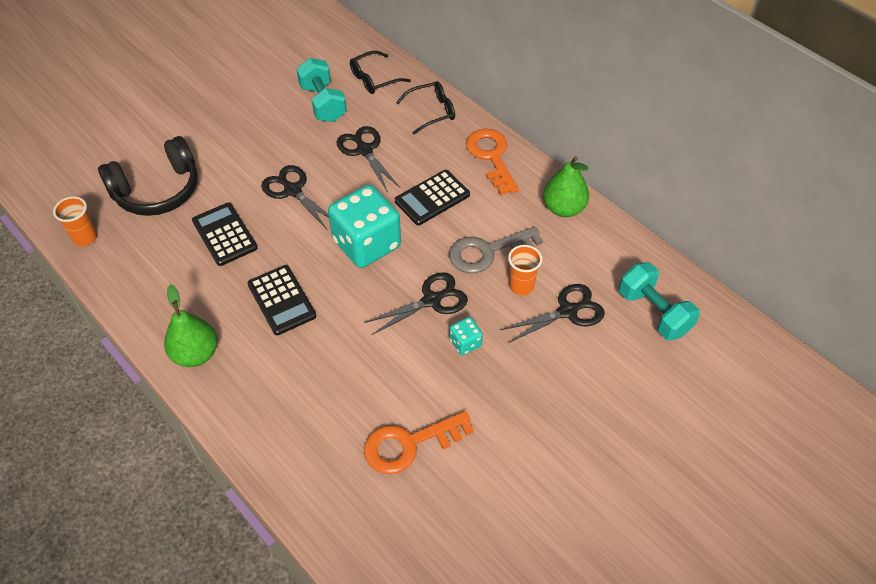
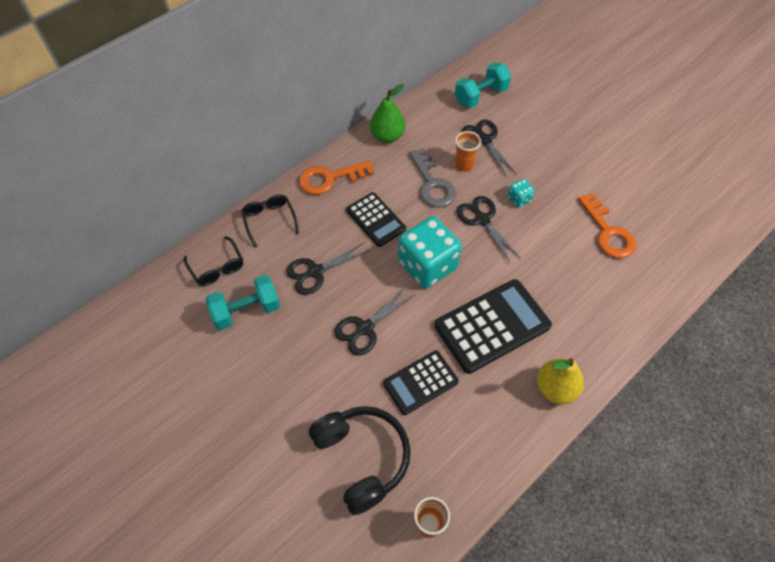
camera: 90 degrees left, 5 degrees up
green pear [164,284,217,367] -> yellow pear [537,358,584,404]
black calculator [247,265,316,335] -> black calculator [434,279,552,374], size x1.62

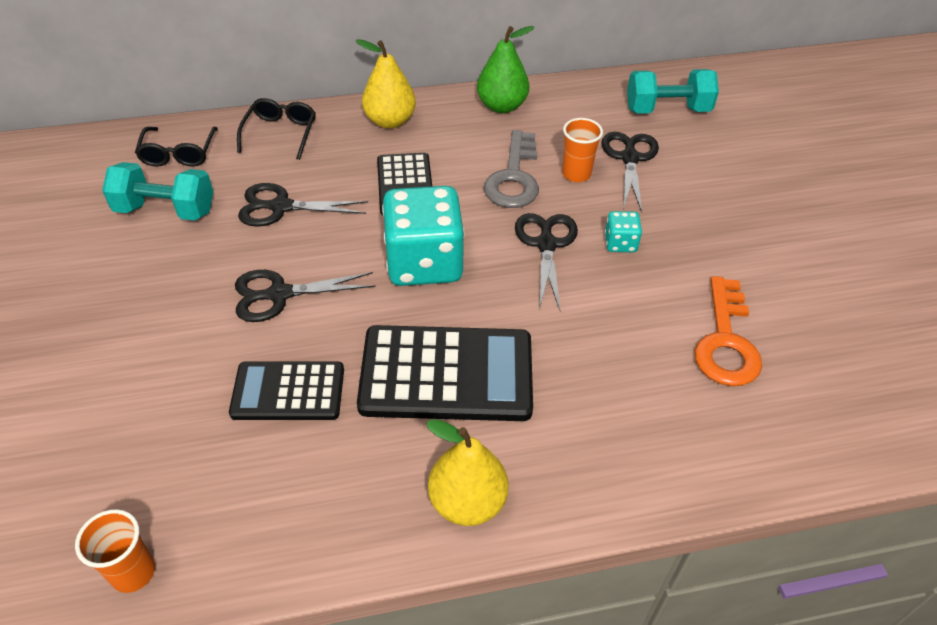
camera: 30 degrees right, 10 degrees down
orange key [299,160,374,195] -> yellow pear [356,39,416,129]
black headphones [309,406,411,515] -> none

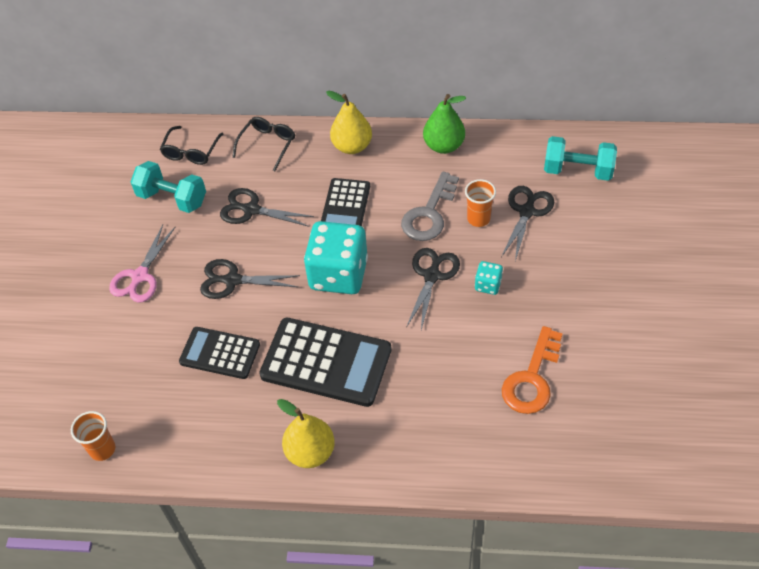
camera: 20 degrees right, 5 degrees up
none -> pink scissors [109,225,175,303]

